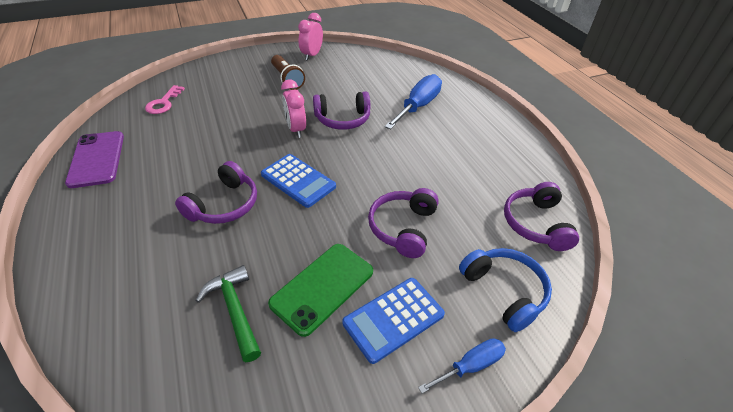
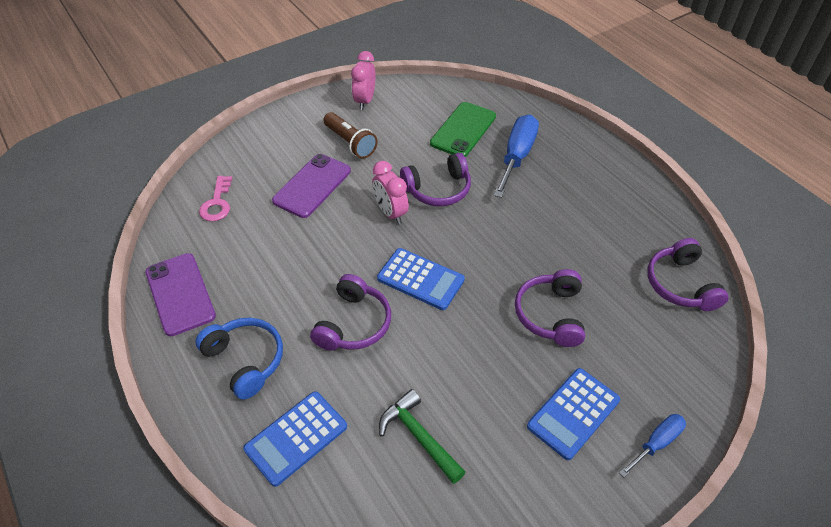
camera: 10 degrees left, 5 degrees up
green phone [268,244,373,337] -> green phone moved to [430,102,496,157]
blue headphones [459,248,552,332] -> blue headphones moved to [195,318,283,400]
none -> blue calculator [243,391,347,487]
none -> purple phone [272,154,351,218]

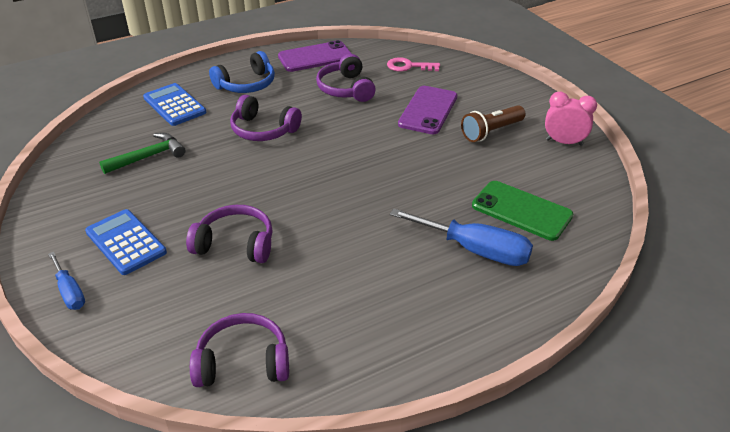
camera: 95 degrees right, 10 degrees down
purple phone [272,154,351,218] -> purple phone turned 75 degrees clockwise [398,86,457,134]
pink clock [372,161,409,224] -> none
blue calculator [377,248,465,310] -> none
purple headphones [400,153,471,206] -> purple headphones moved to [316,54,376,102]

